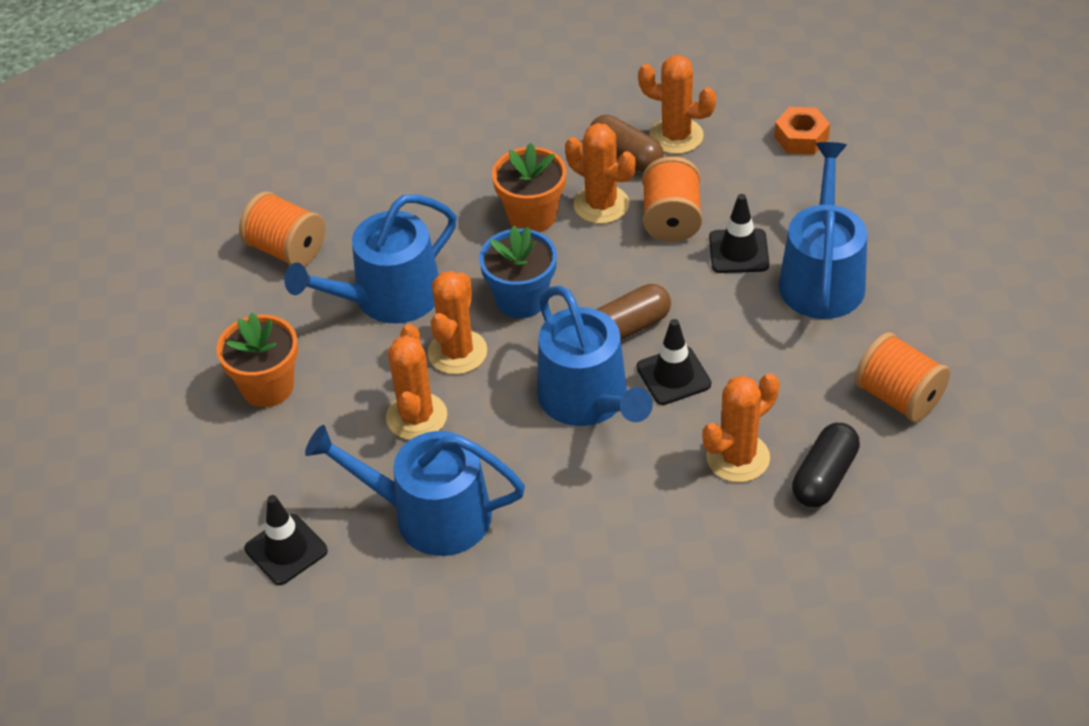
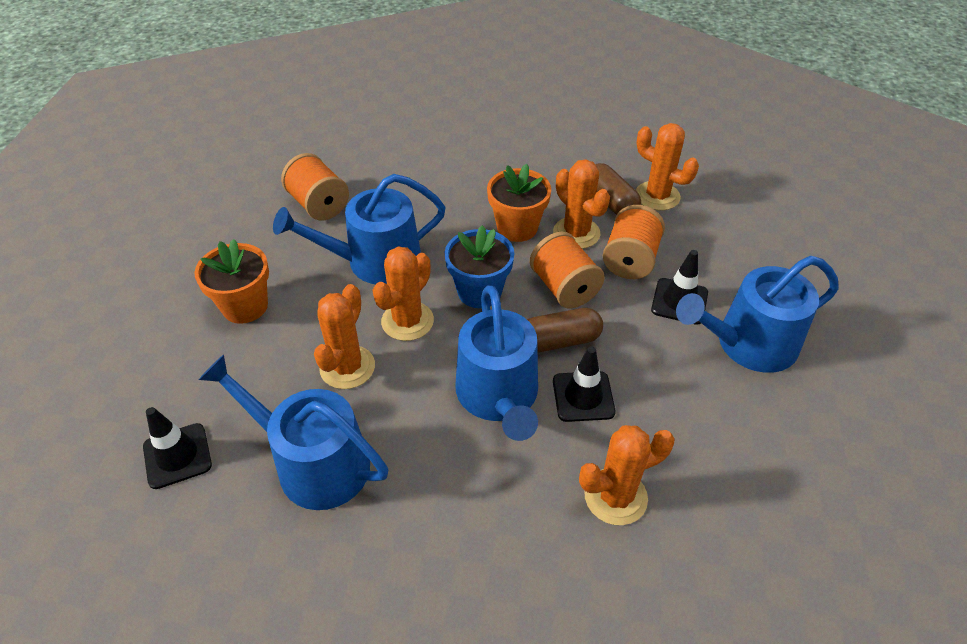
camera: 15 degrees right, 0 degrees up
orange nut [774,107,830,155] -> none
blue watering can [779,142,867,319] -> blue watering can turned 135 degrees counterclockwise [676,256,839,373]
black capsule [792,423,860,507] -> none
orange spool [854,332,950,422] -> orange spool moved to [530,232,605,309]

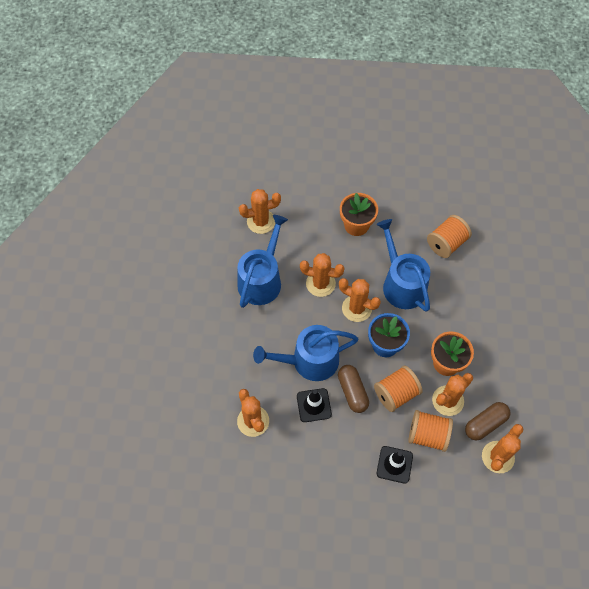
camera: 85 degrees right, 15 degrees up
black traffic cone [143,407,212,489] -> orange cactus [239,189,281,234]
blue watering can [676,256,839,373] -> none

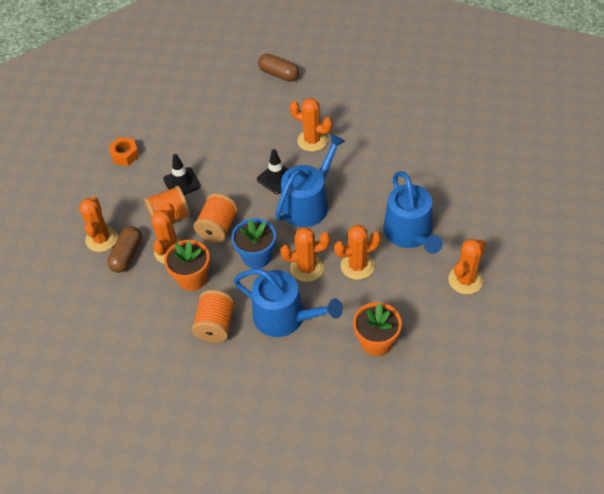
camera: 145 degrees right, 10 degrees down
brown capsule [338,365,369,413] -> brown capsule moved to [258,54,299,82]
orange spool [427,215,472,258] -> orange spool moved to [191,290,235,343]
none -> orange nut [108,137,140,166]

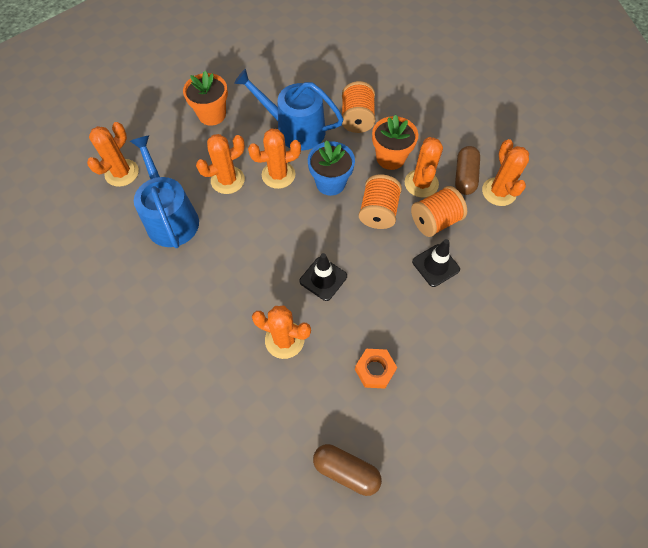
camera: 170 degrees right, 10 degrees up
orange nut [108,137,140,166] -> orange nut moved to [355,349,397,389]
blue watering can [275,134,345,227] -> none

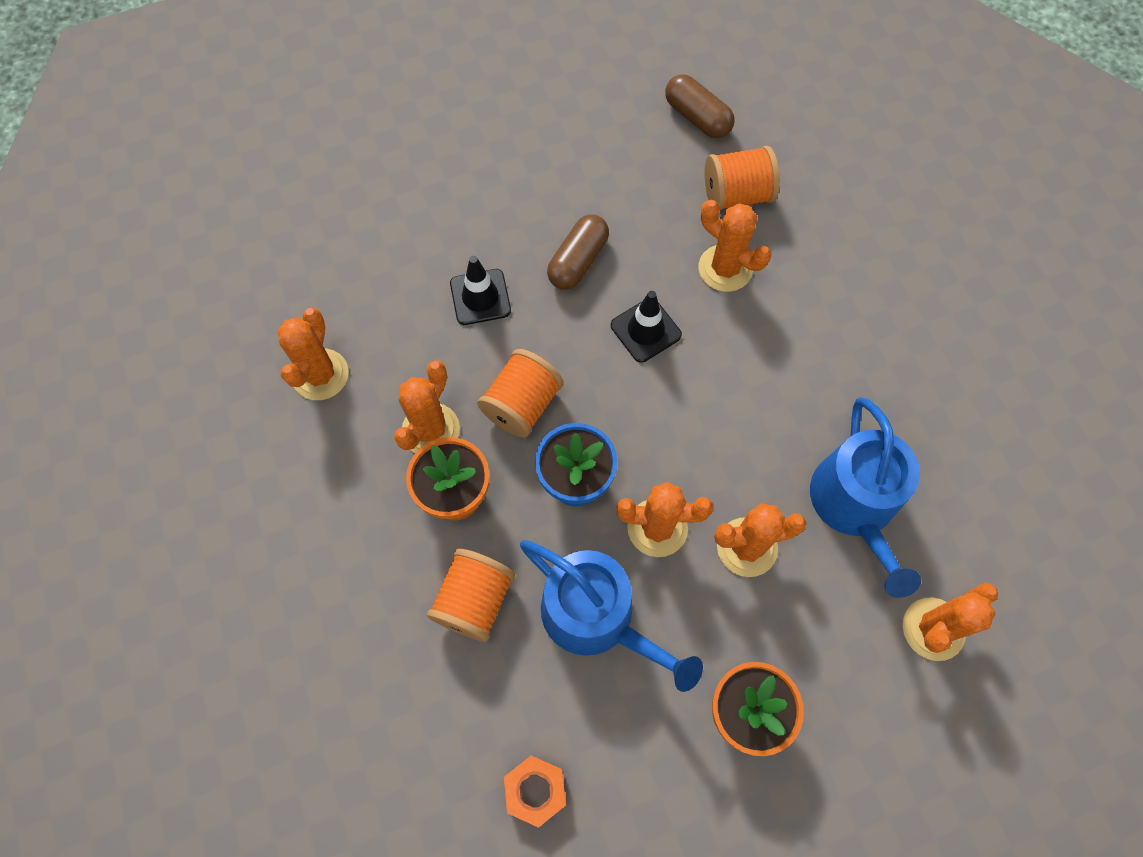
camera: 160 degrees left, 5 degrees up
orange nut [355,349,397,389] -> orange nut moved to [504,756,566,828]
orange spool [411,186,467,237] -> orange spool moved to [705,146,780,211]
brown capsule [455,146,480,195] -> brown capsule moved to [547,214,609,290]

